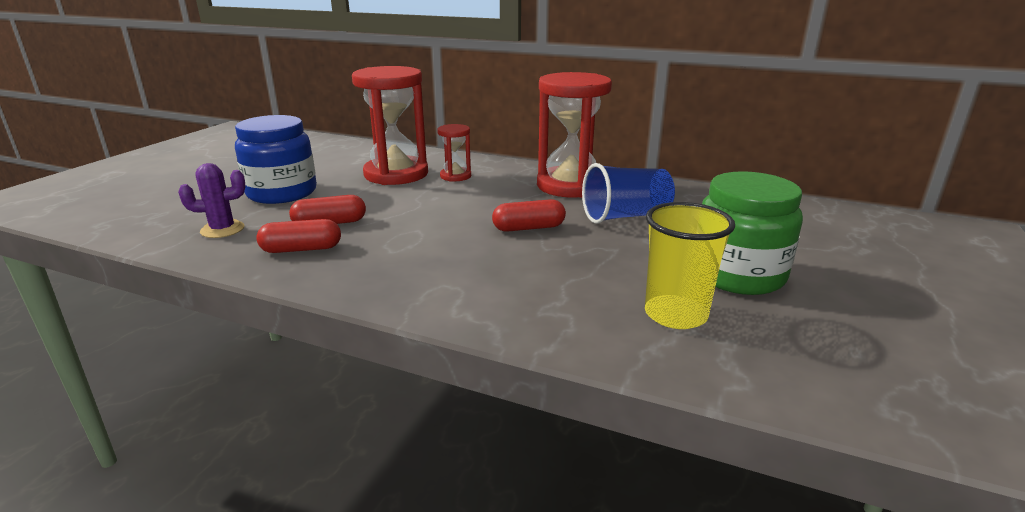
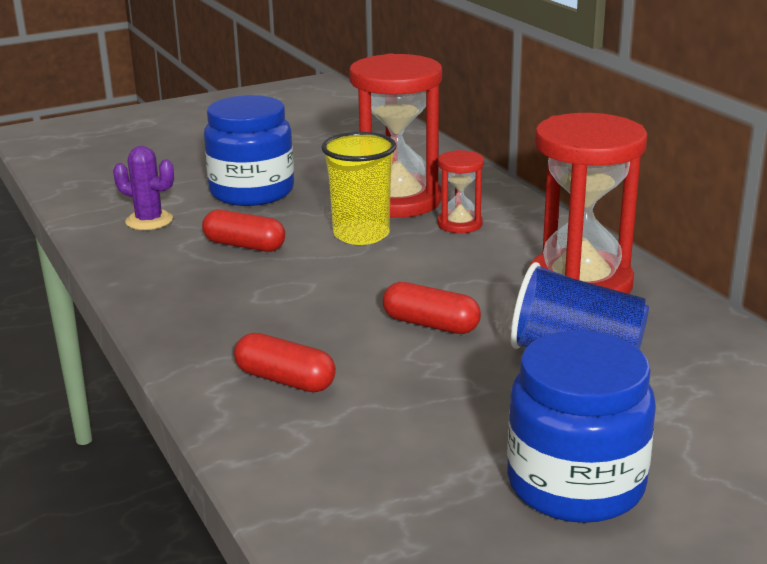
camera: 40 degrees right, 0 degrees up
red capsule [256,219,341,253] -> red capsule moved to [234,333,336,392]
yellow cup [645,202,735,329] -> yellow cup moved to [321,132,396,245]
green jar [702,171,803,295] -> blue jar [507,331,656,523]

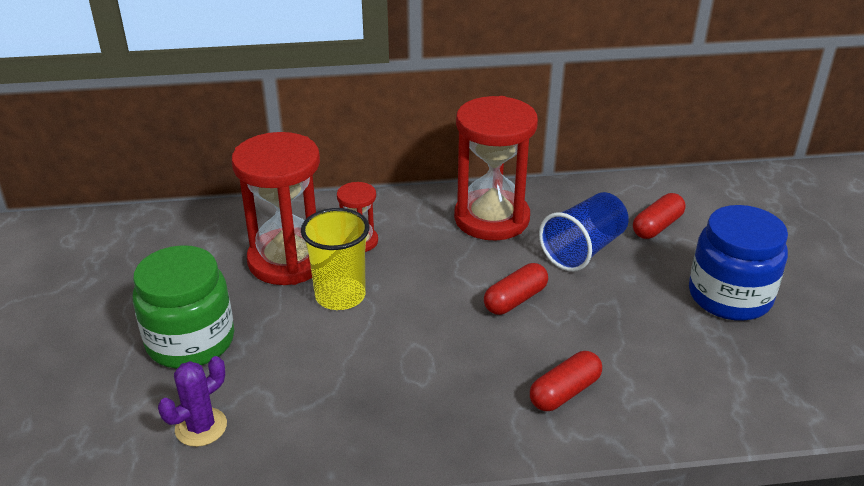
camera: 70 degrees left, 10 degrees up
red capsule [202,209,285,252] -> red capsule moved to [633,193,685,239]
blue jar [204,95,294,206] -> green jar [133,245,234,368]

